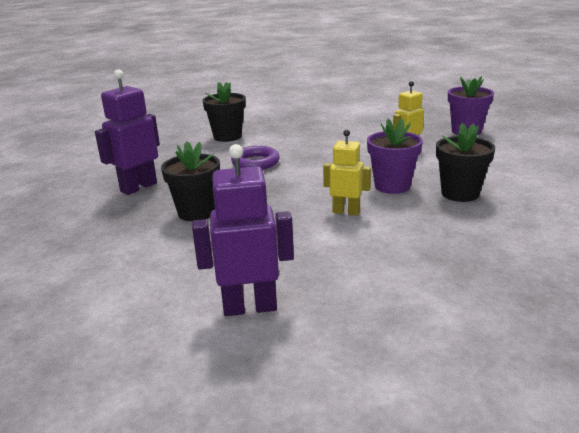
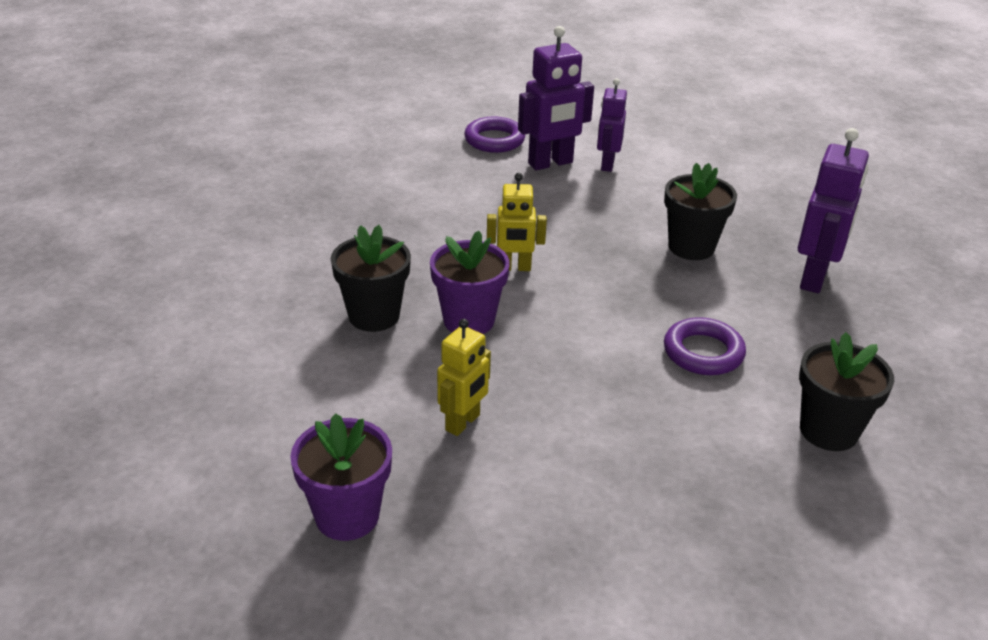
camera: 160 degrees right, 10 degrees up
none -> purple ring [464,117,525,153]
none -> purple robot [597,78,627,172]

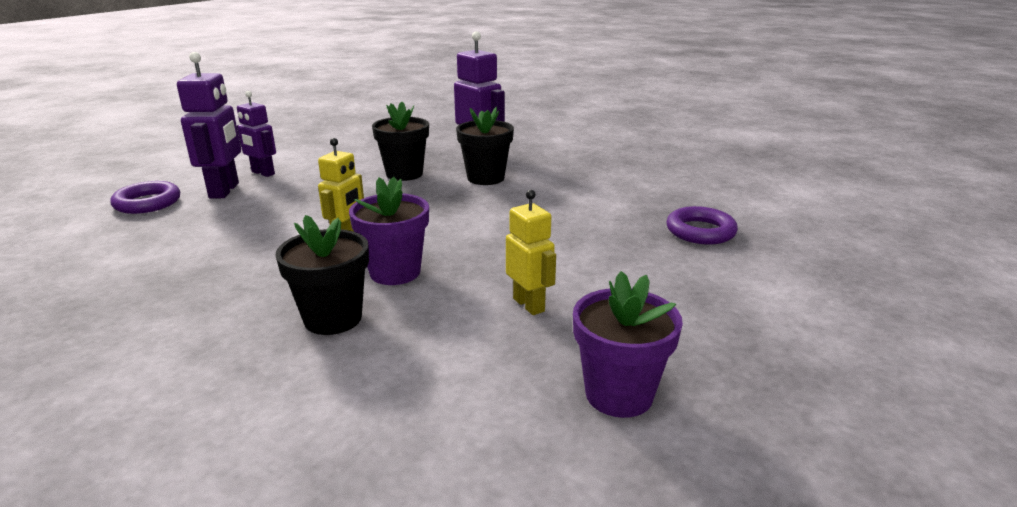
camera: 65 degrees left, 10 degrees down
purple ring [664,317,746,375] -> purple ring moved to [666,206,738,245]
black flower pot [799,332,894,451] -> black flower pot moved to [456,107,514,185]

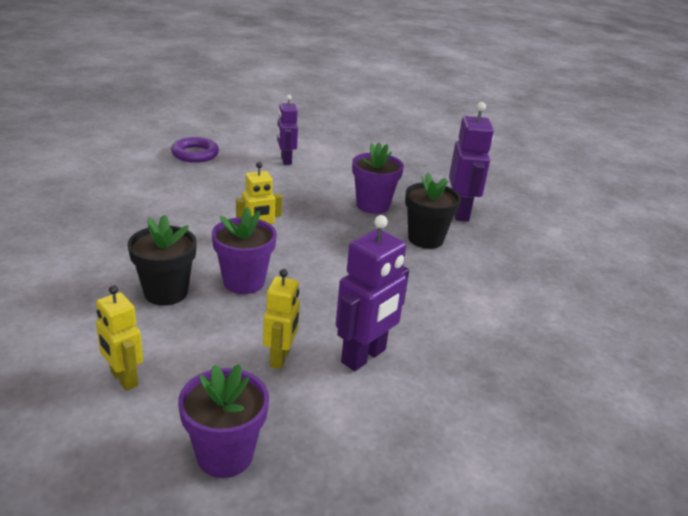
camera: 40 degrees right, 5 degrees up
purple robot [177,52,241,198] -> purple robot moved to [336,215,409,371]
black flower pot [372,102,429,181] -> purple flower pot [352,142,404,214]
purple ring [666,206,738,245] -> none
none -> yellow robot [96,285,143,391]

